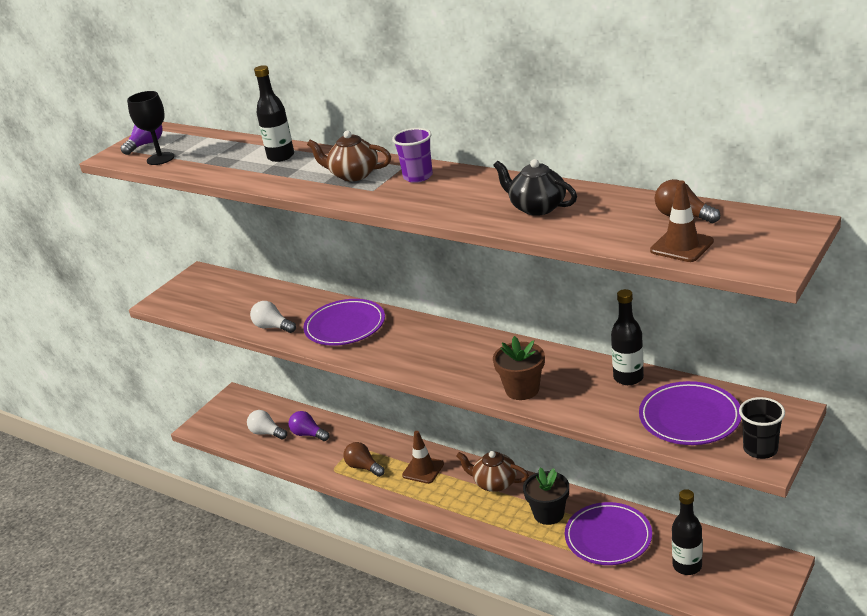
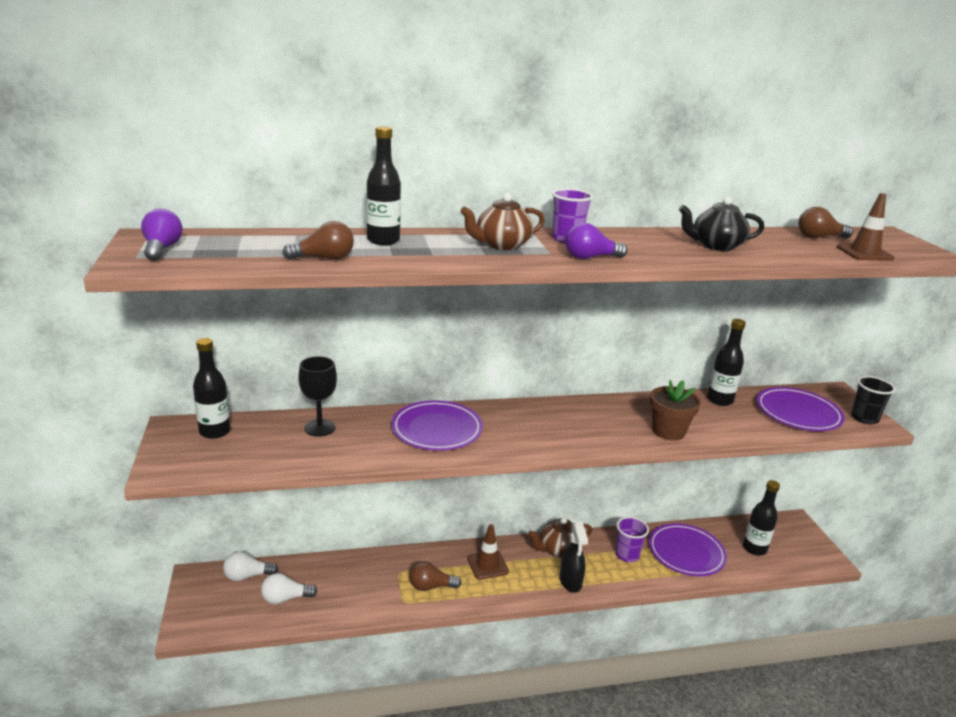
camera: 50 degrees left, 5 degrees down
black goblet [127,91,175,165] -> black goblet moved to [298,356,337,437]
white light bulb [250,301,296,333] -> white light bulb moved to [223,551,279,581]
purple light bulb [289,411,329,441] -> purple light bulb moved to [565,223,628,259]
black flower pot [523,468,569,525] -> purple cup [615,517,649,562]
none -> black bottle [193,338,230,439]
none -> brown light bulb [282,221,354,260]
none -> black spray bottle [560,522,588,593]

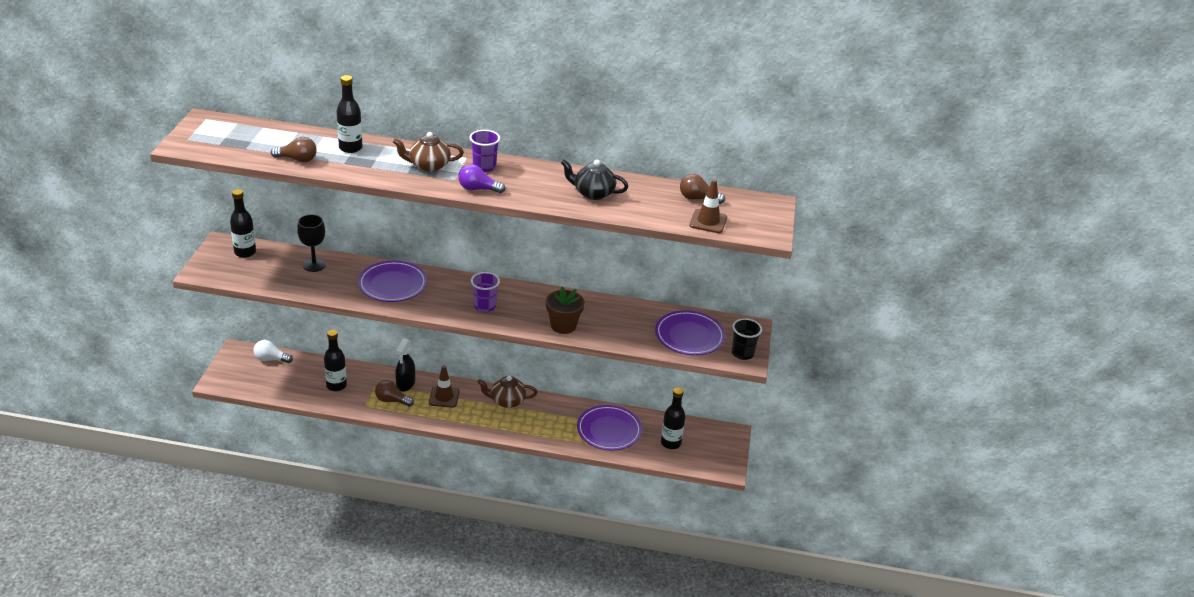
camera: 20 degrees right, 10 degrees up
purple light bulb [141,208,183,261] -> none
white light bulb [261,573,318,604] -> none
black spray bottle [560,522,588,593] -> black spray bottle moved to [395,338,415,392]
purple cup [615,517,649,562] -> purple cup moved to [471,272,500,312]
black bottle [707,319,746,406] -> black bottle moved to [324,330,347,391]

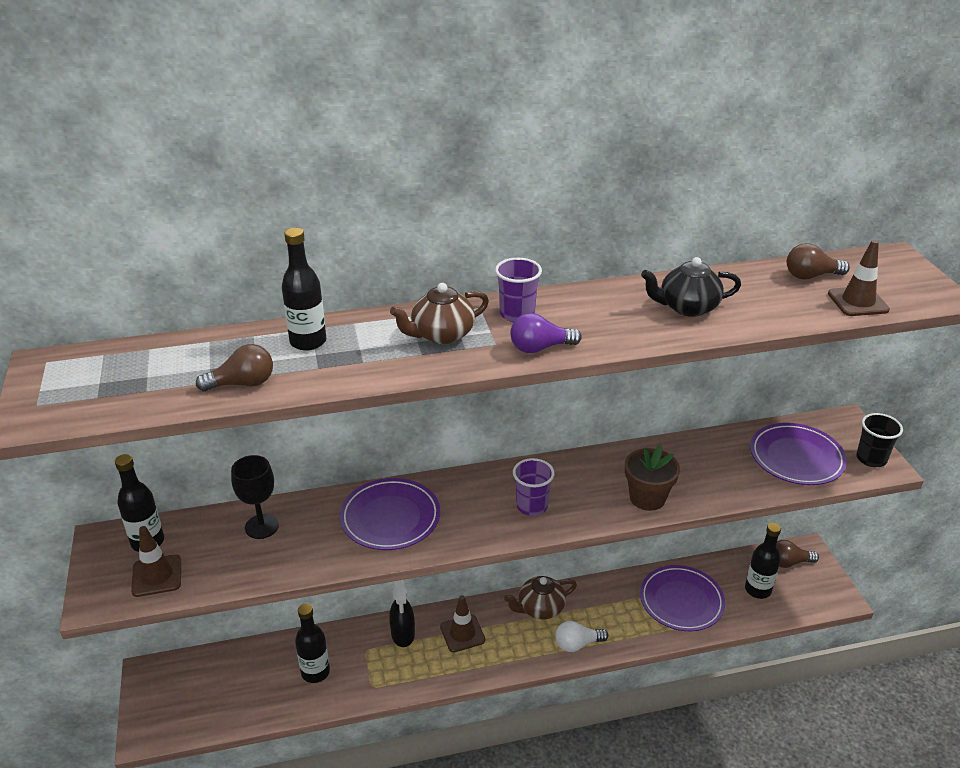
camera: 20 degrees left, 0 degrees up
white light bulb [253,340,293,363] -> white light bulb moved to [555,621,608,652]
brown light bulb [375,380,414,407] -> brown light bulb moved to [776,540,819,568]
none -> brown traffic cone [131,526,181,597]

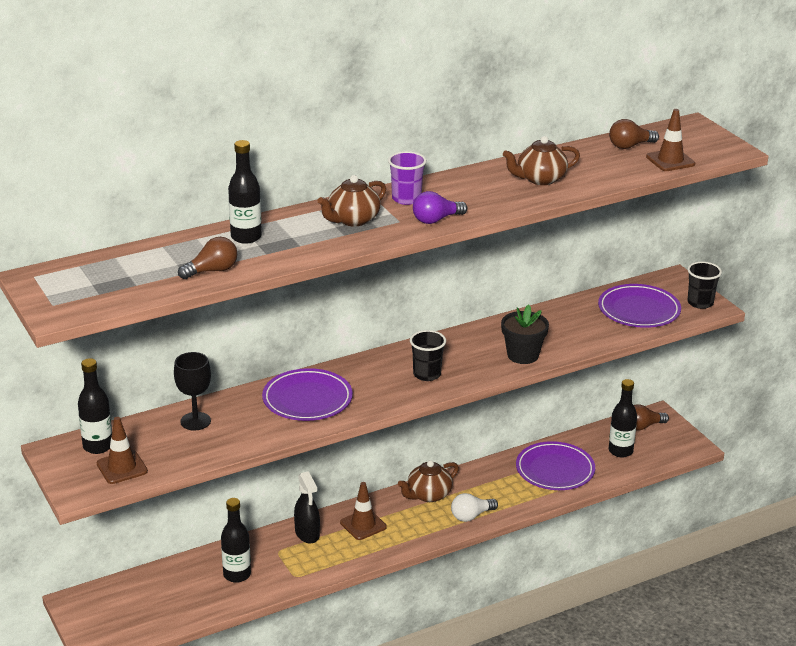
camera: 15 degrees left, 5 degrees down
purple cup [513,458,555,516] -> black cup [410,330,446,381]
brown flower pot [625,444,680,511] -> black flower pot [501,305,549,364]
black teapot [641,257,741,317] -> brown teapot [503,136,580,185]

